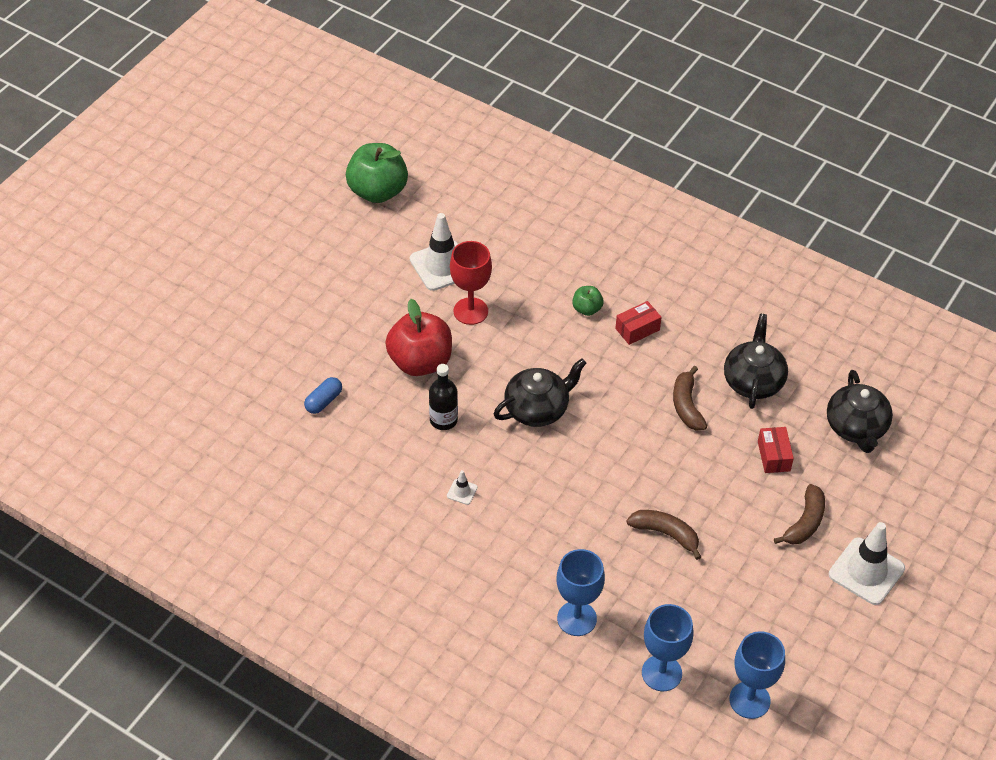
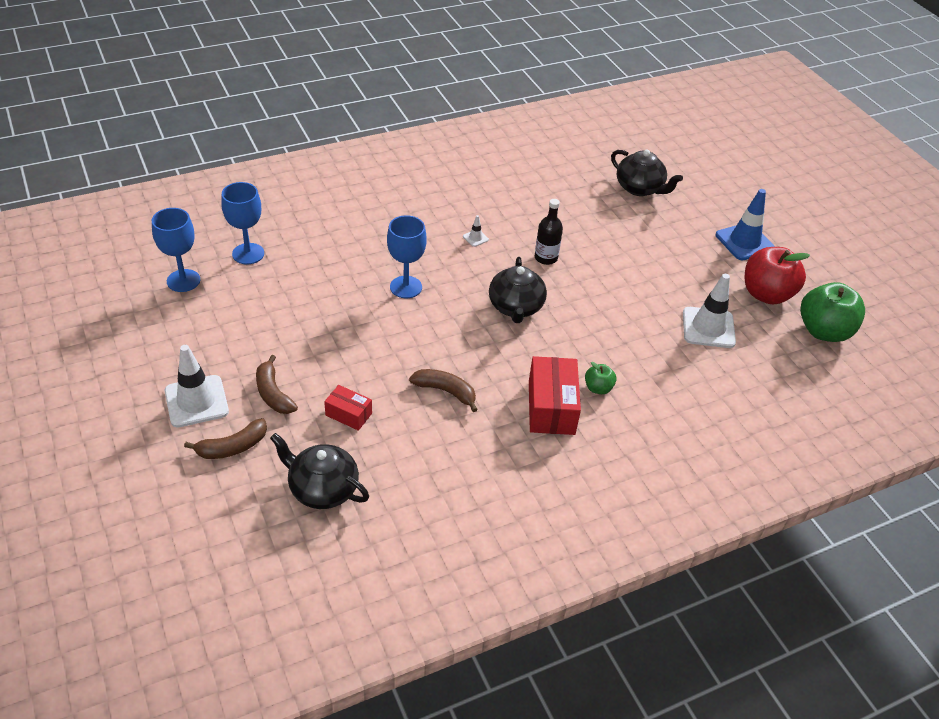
camera: 120 degrees right, 5 degrees down
blue capsule [304,377,342,414] -> none
red apple [385,299,452,376] -> red apple moved to [745,247,810,304]
red goblet [450,241,492,325] -> none
blue goblet [556,549,605,636] -> blue goblet moved to [387,215,427,298]
red box [615,301,662,345] -> red box [529,356,581,435], size x1.77
brown banana [626,510,701,560] -> brown banana moved to [184,418,267,459]
black teapot [724,314,788,409] -> black teapot moved to [611,150,683,196]
none -> blue traffic cone [716,189,775,260]

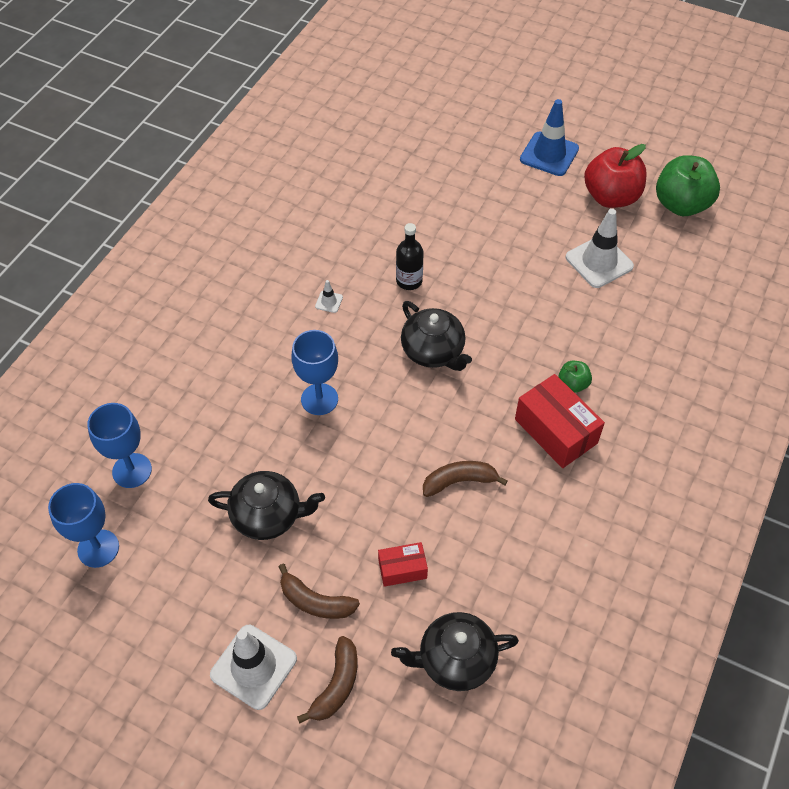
camera: 35 degrees left, 10 degrees up
black teapot [611,150,683,196] -> black teapot moved to [208,471,325,540]

